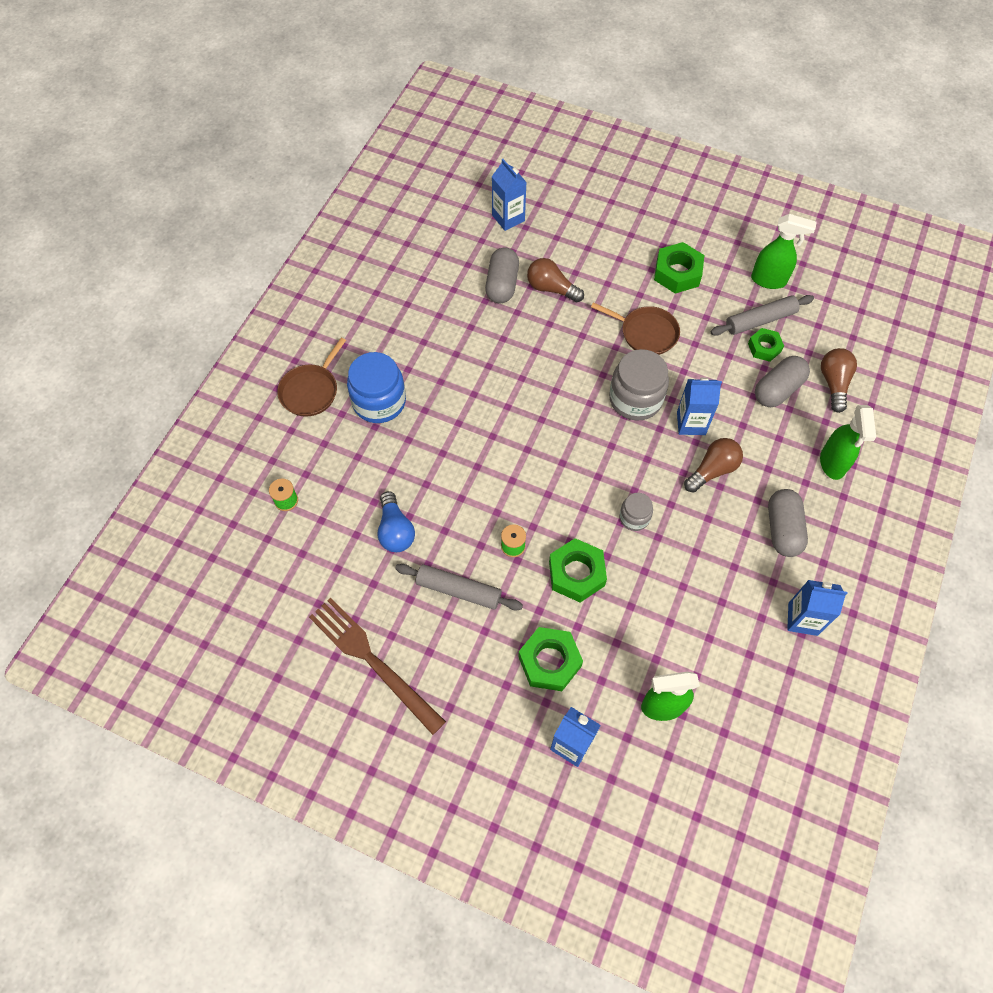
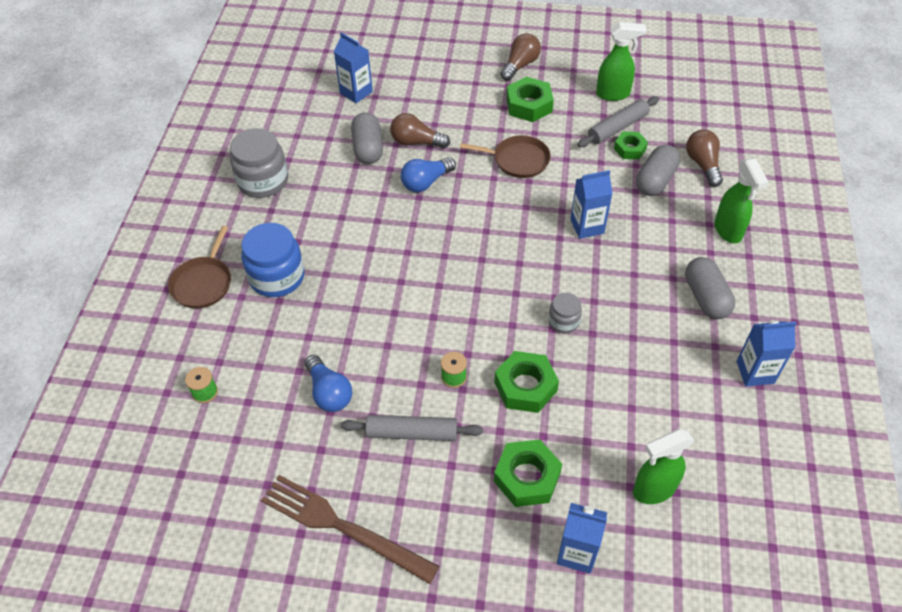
camera: 15 degrees left, 10 degrees down
grey jar [609,349,669,421] -> grey jar moved to [230,128,288,198]
brown light bulb [684,438,743,493] -> brown light bulb moved to [500,33,541,81]
none -> blue light bulb [401,157,456,192]

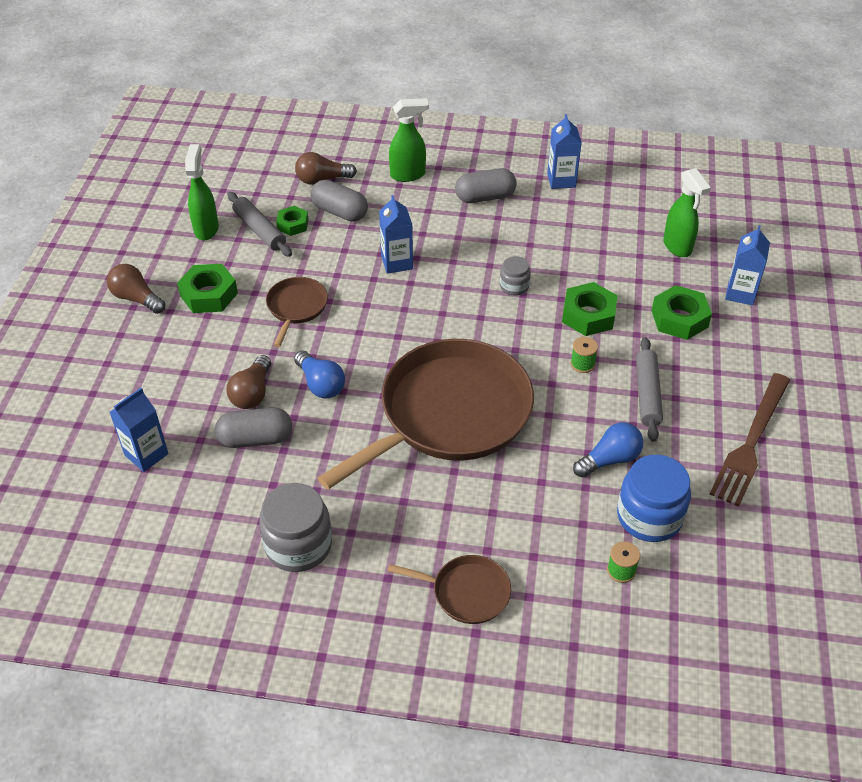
camera: 90 degrees left, 5 degrees down
blue jar [241,223,304,297] -> blue jar moved to [617,455,691,542]
none -> brown pan [318,339,534,490]

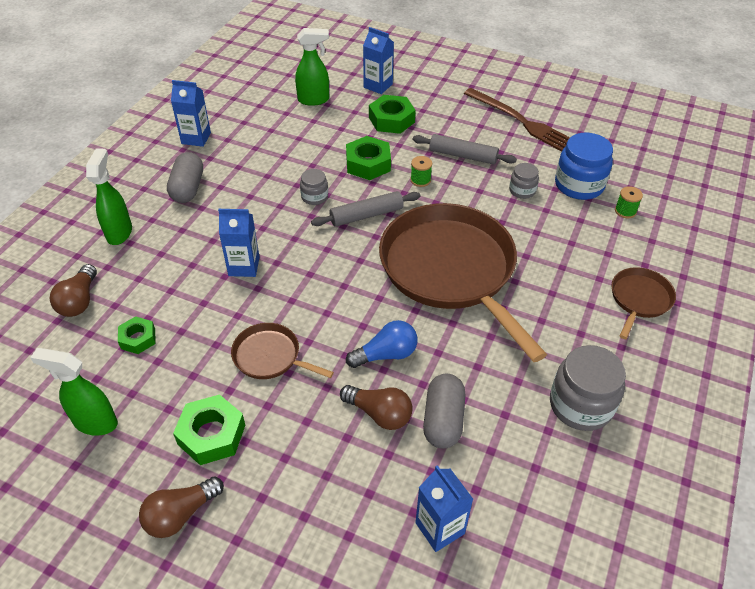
camera: 75 degrees left, 0 degrees up
grey rolling pin [227,192,292,257] -> grey rolling pin moved to [311,191,420,227]
grey capsule [311,180,368,222] -> none
blue light bulb [573,422,643,477] -> grey jar [509,163,539,199]

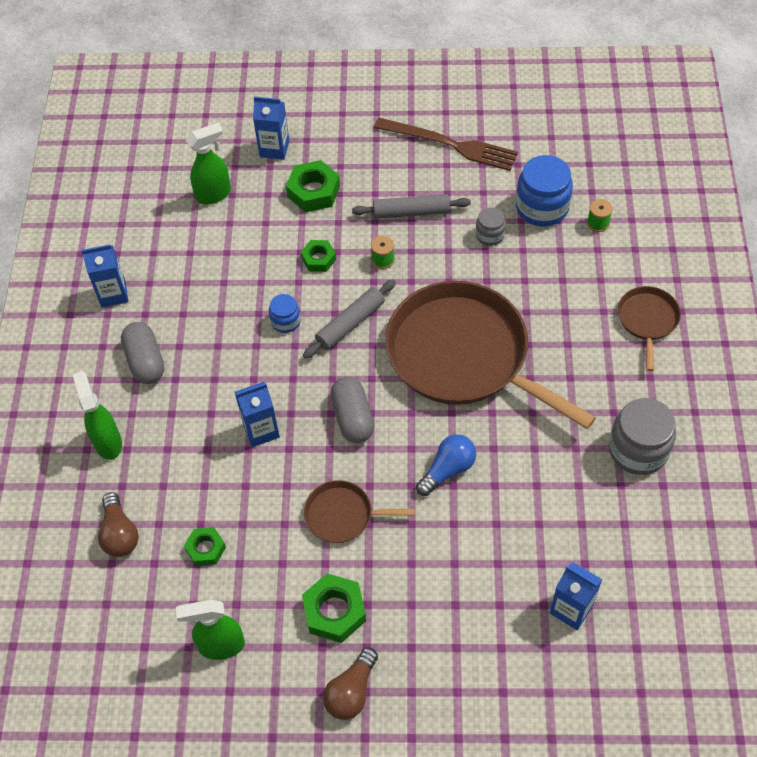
camera: 20 degrees left, 10 degrees up
grey jar [300,169,328,205] -> blue jar [269,294,301,333]
brown light bulb [340,385,413,430] -> none
green nut [346,136,391,180] -> green nut [301,240,336,272], size x0.63
grey capsule [423,374,465,449] -> grey capsule moved to [330,377,374,443]

